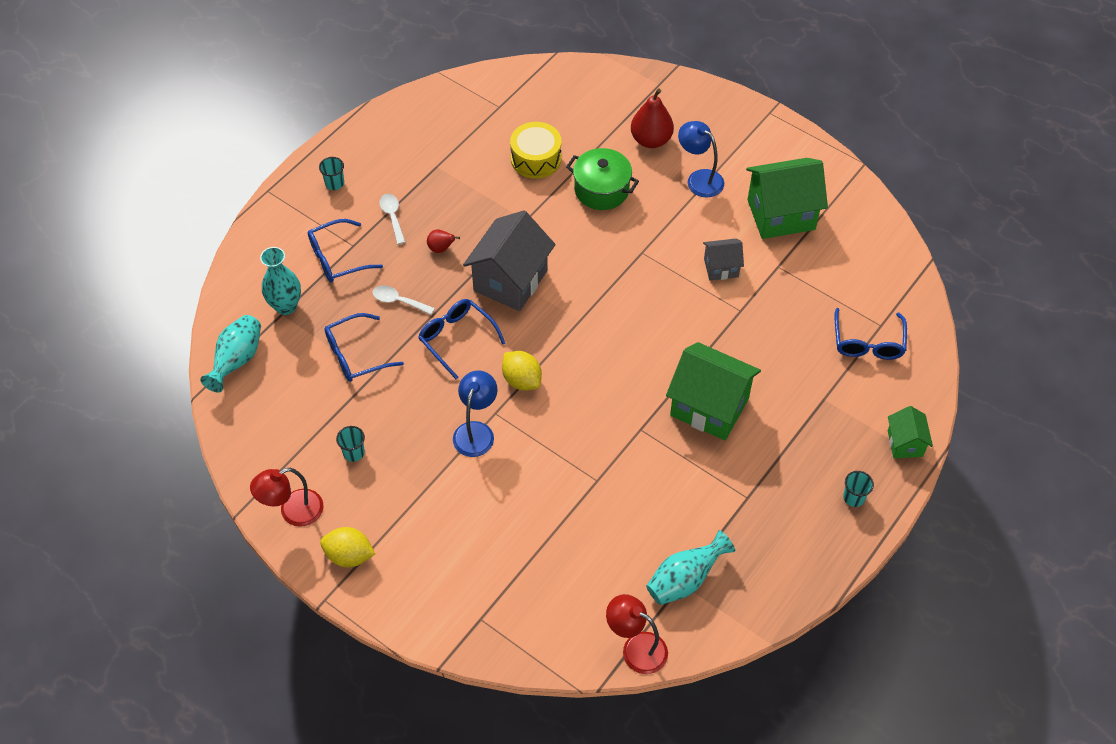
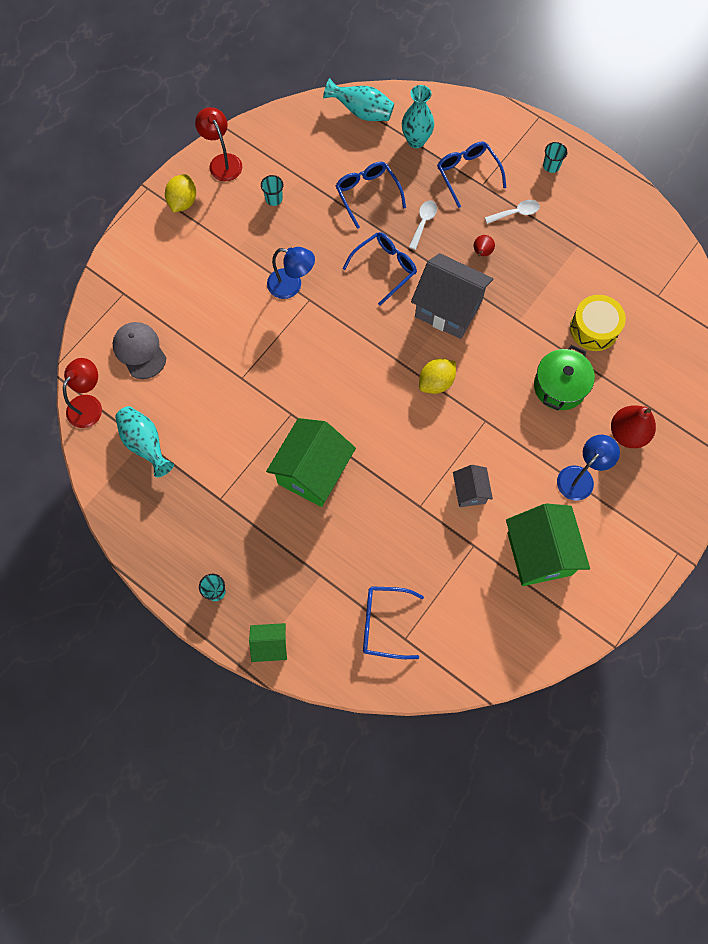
camera: 90 degrees right, 15 degrees up
yellow lemon [502,351,542,391] -> yellow lemon moved to [419,359,456,394]
none -> grey cap [113,322,166,379]

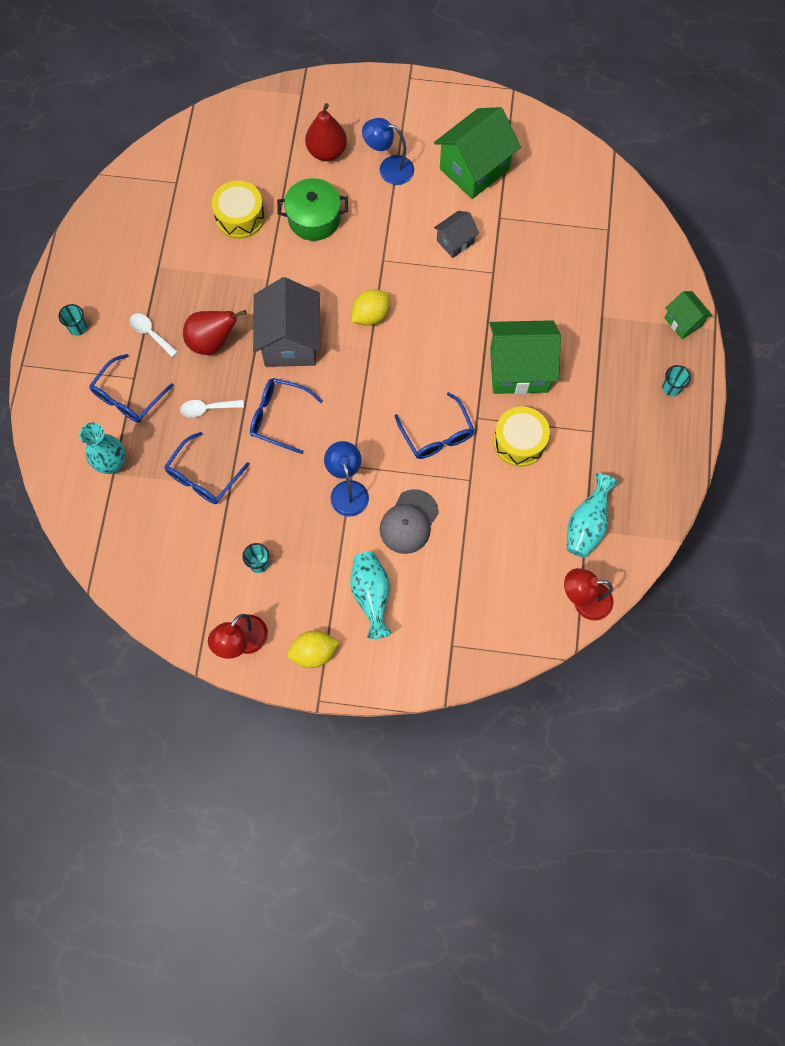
camera: 120 degrees left, 0 degrees up
grey cap [113,322,166,379] -> grey cap moved to [380,489,439,554]
turquoise vase [323,78,394,121] -> turquoise vase moved to [350,552,392,639]
blue glasses [363,586,424,659] -> blue glasses moved to [395,392,475,459]
yellow lemon [419,359,456,394] -> yellow lemon turned 60 degrees counterclockwise [352,290,390,326]
red pear [474,235,495,256] -> red pear [183,310,247,355], size x1.91
none -> yellow drum [494,407,550,467]

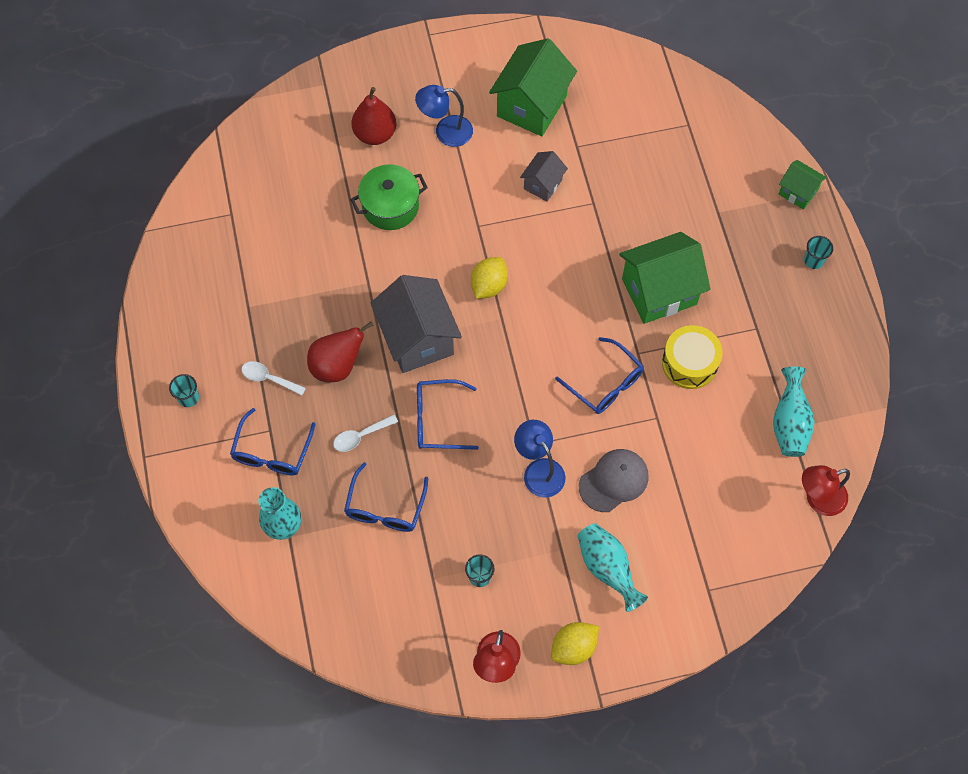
camera: 20 degrees left, 5 degrees down
yellow drum [212,181,265,239] -> none
grey cap [380,489,439,554] -> grey cap turned 135 degrees counterclockwise [579,449,648,512]

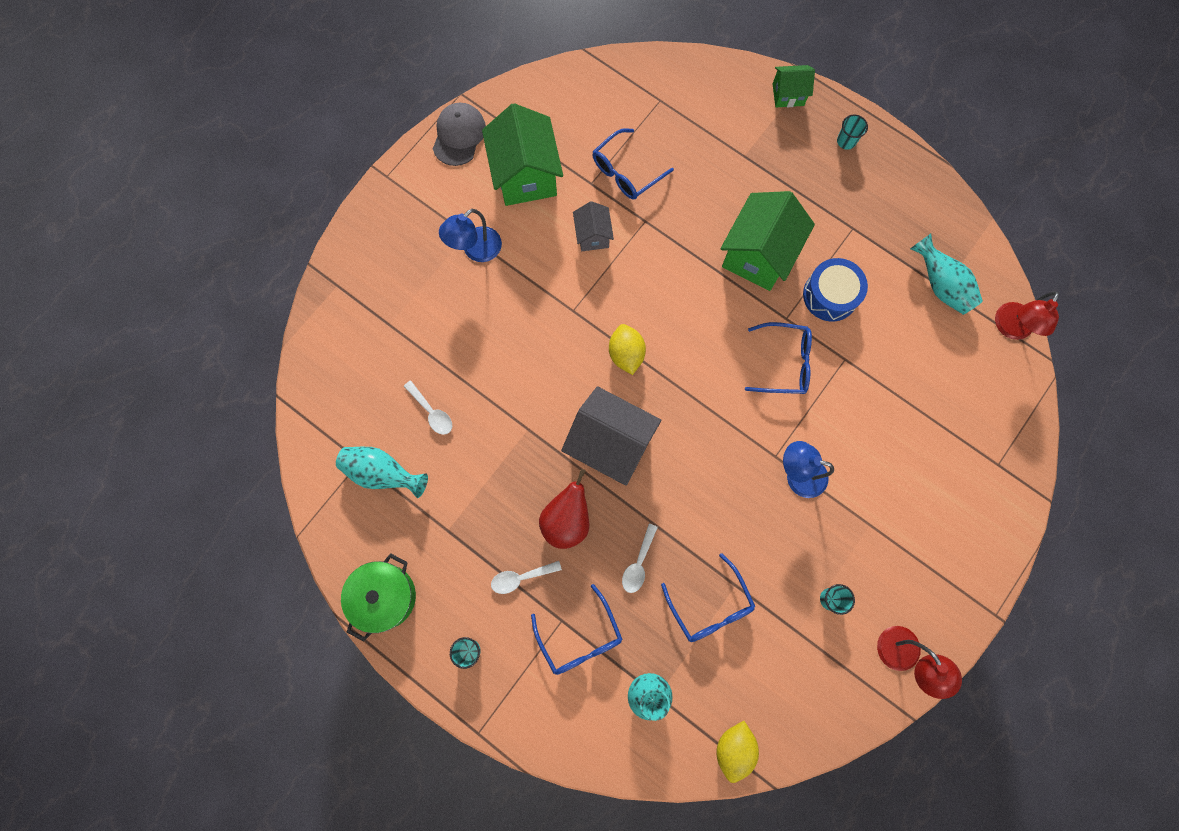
camera: 40 degrees left, 10 degrees up
green pot [350,164,428,230] -> green pot moved to [341,553,416,642]
red pear [352,87,396,145] -> none
blue glasses [417,379,479,450] -> blue glasses moved to [592,128,674,200]
yellow lemon [551,622,599,665] -> yellow lemon moved to [717,721,759,783]
turquoise vase [578,523,648,612] -> turquoise vase moved to [336,447,428,498]
grey cap [579,449,648,512] -> grey cap moved to [433,103,486,166]
yellow drum [662,325,723,389] -> blue drum [803,258,868,322]
none -> white spoon [404,381,452,435]

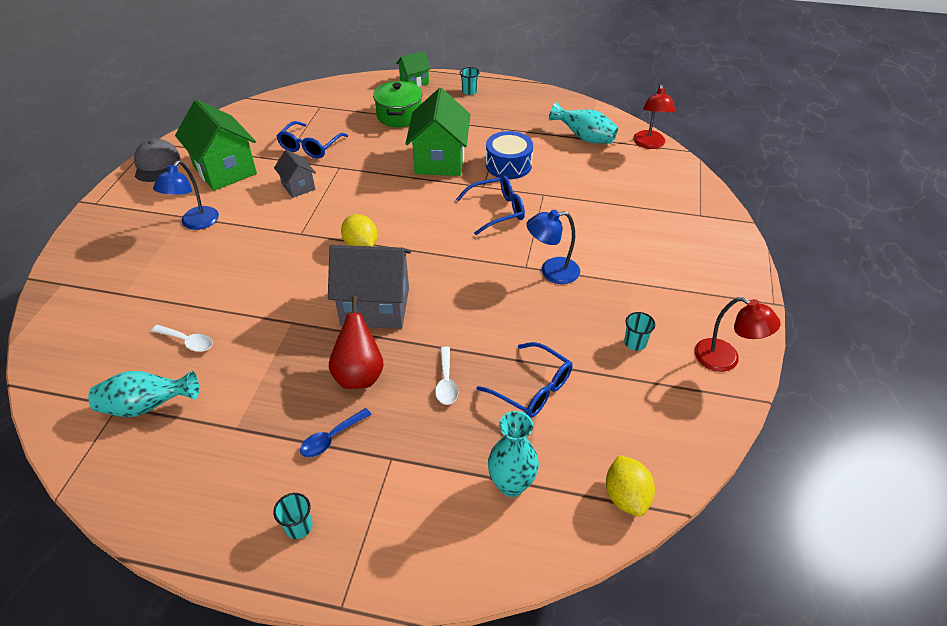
camera: 25 degrees left, 30 degrees down
green pot [341,553,416,642] -> green pot moved to [373,81,422,127]
white spoon [491,561,562,594] -> blue spoon [300,408,372,457]
blue glasses [531,584,623,675] -> none

